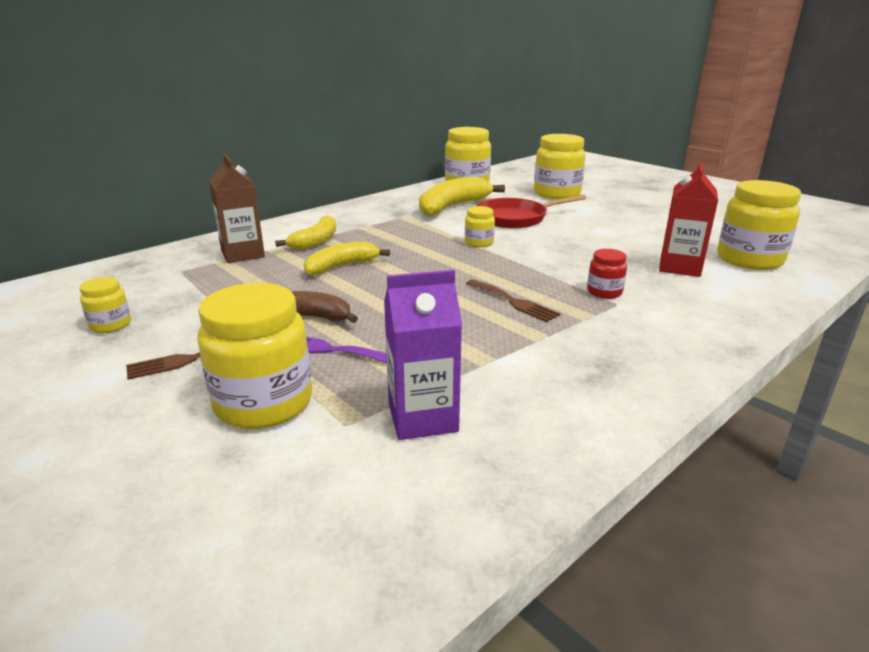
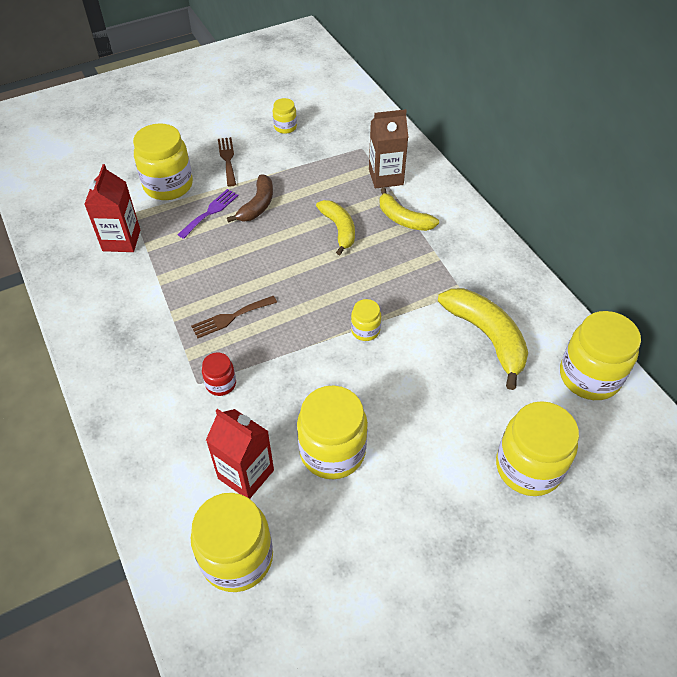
camera: 105 degrees right, 25 degrees up
purple carton [384,270,462,440] -> red carton [85,164,140,252]
red pan [477,195,586,228] -> none
none -> yellow jar [297,385,368,479]

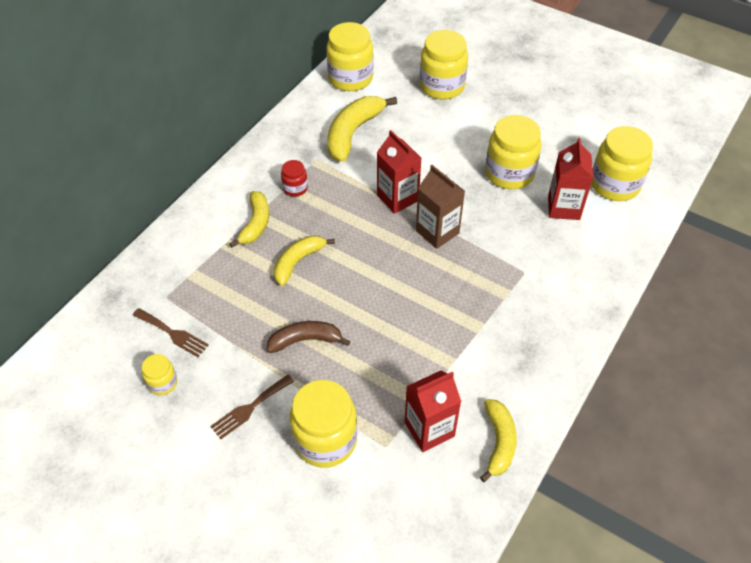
camera: 120 degrees left, 0 degrees up
purple fork [177,189,239,239] -> none
brown fork [191,296,277,339] -> brown fork moved to [133,308,209,357]
red jar [202,352,236,396] -> red jar moved to [281,160,308,197]
yellow jar [351,299,381,341] -> red carton [377,130,422,214]
brown carton [369,109,408,189] -> brown carton moved to [416,165,465,249]
none -> yellow banana [480,399,517,482]

